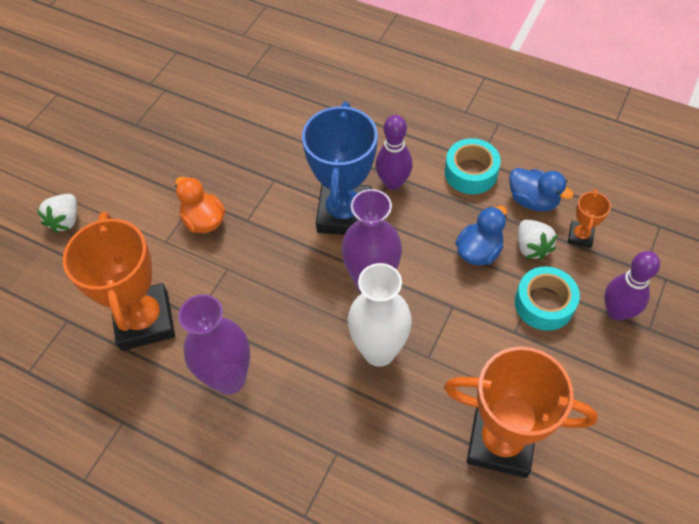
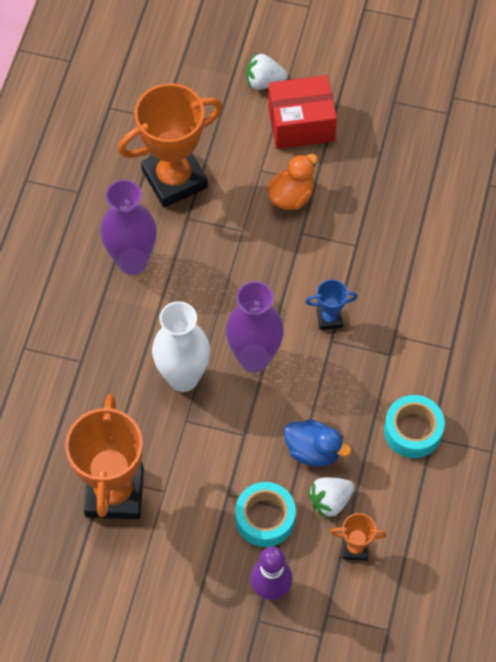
camera: 75 degrees right, 5 degrees up
blue trophy [302,102,378,235] -> blue trophy [306,279,358,330], size x0.45
purple bowling pin [375,115,413,190] -> none
blue duck [509,168,574,211] -> none
none -> red box [268,75,337,149]

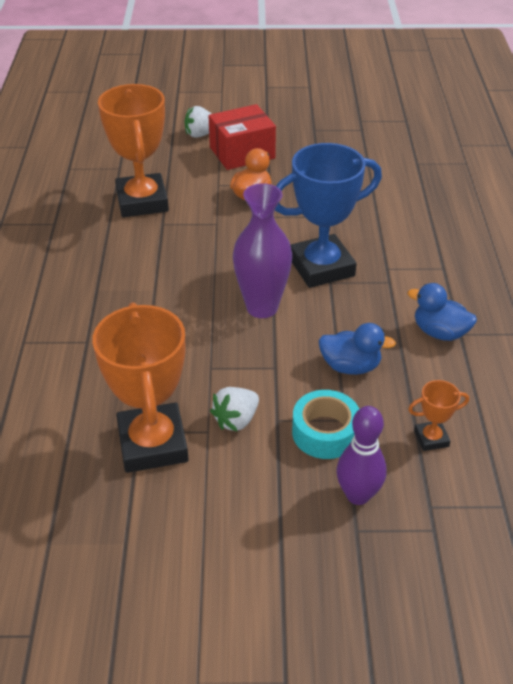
camera: 15 degrees left, 20 degrees down
purple vase [100,180,157,275] -> none
orange trophy [118,83,223,207] -> orange trophy turned 60 degrees counterclockwise [98,84,169,217]
white vase [152,301,210,392] -> none
blue trophy [306,279,358,330] -> blue trophy [275,143,382,288], size x2.24
white strawberry [308,477,354,519] -> white strawberry moved to [210,387,259,432]
turquoise tape [384,395,445,458] -> blue duck [408,283,477,341]

